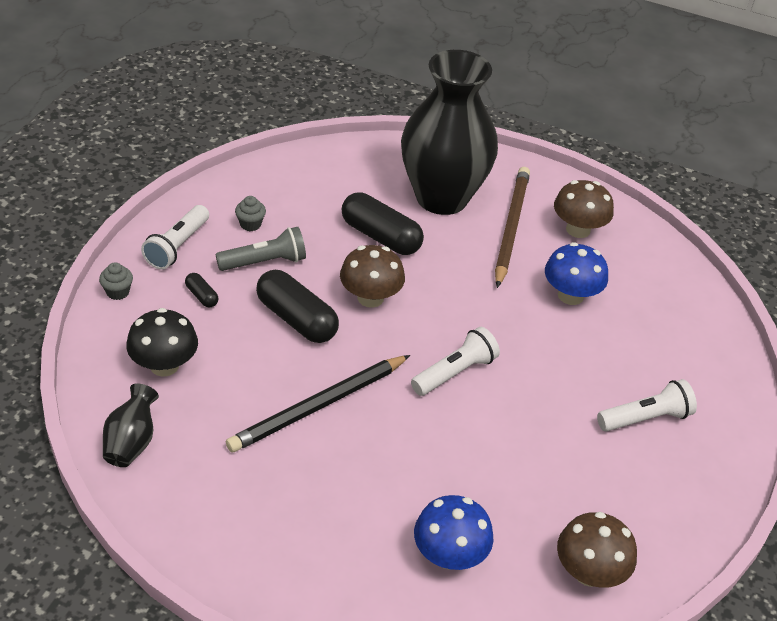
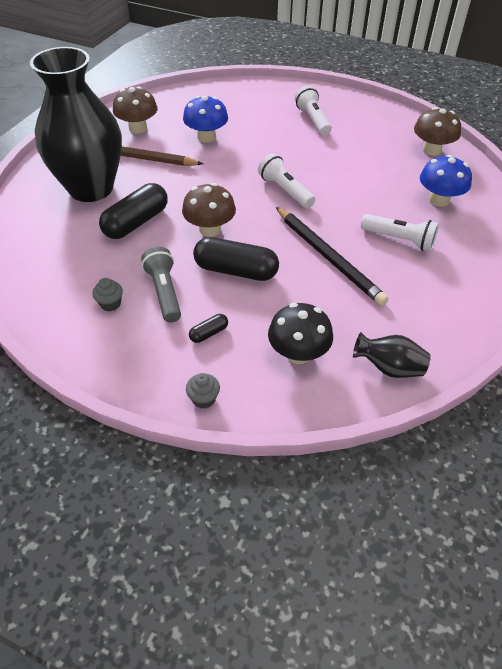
camera: 85 degrees left, 5 degrees up
white flashlight [141,205,209,270] -> white flashlight moved to [361,214,439,251]
black capsule [256,270,339,343] -> black capsule turned 60 degrees clockwise [193,237,279,281]

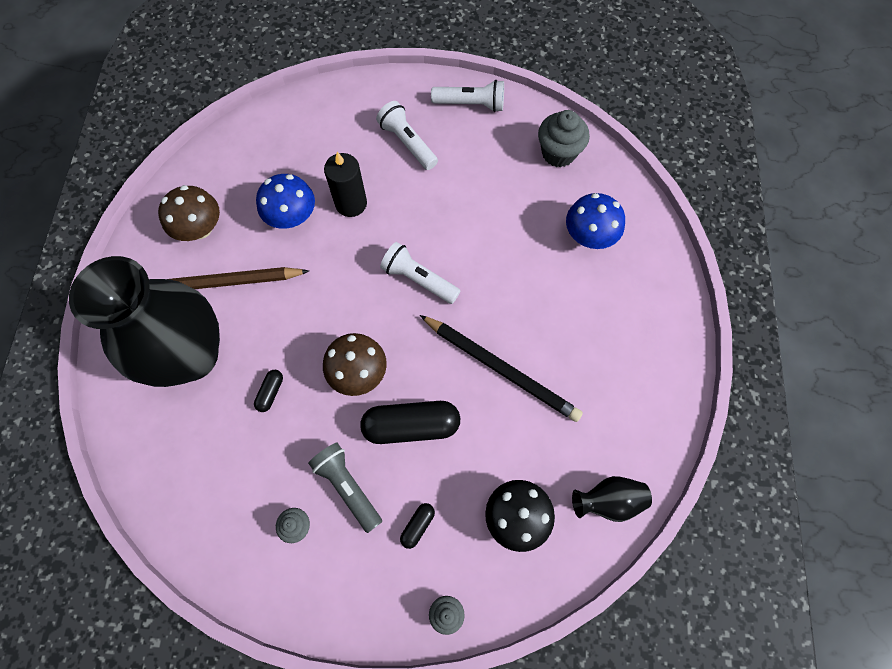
camera: 20 degrees left, 20 degrees up
black capsule [99,183,168,239] -> black capsule [254,370,283,412], size x0.46
white flashlight [361,214,439,251] -> white flashlight moved to [431,80,504,112]
brown mushroom [414,107,461,156] -> grey cupcake [538,110,590,167]
none -> black candle [324,152,367,217]

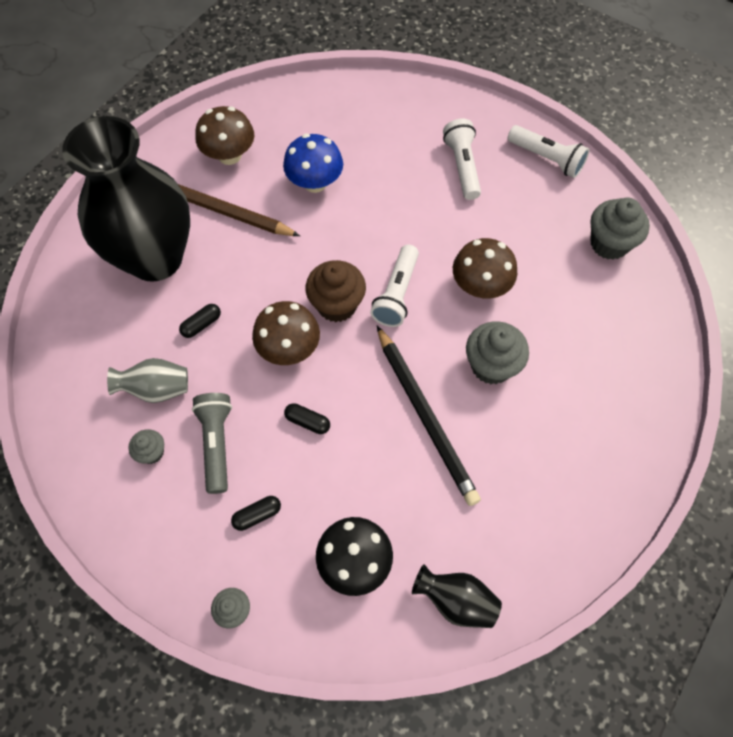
camera: 30 degrees right, 5 degrees down
black candle [324,152,367,217] -> none
black capsule [360,401,460,444] -> black capsule [284,403,330,434], size x0.46
white flashlight [380,242,460,304] -> white flashlight turned 135 degrees counterclockwise [370,245,419,327]
blue mushroom [566,193,625,249] -> none
none -> grey vase [107,358,188,403]
none -> brown cupcake [306,260,366,322]
none -> brown mushroom [453,238,517,299]
none -> grey cupcake [466,321,529,384]

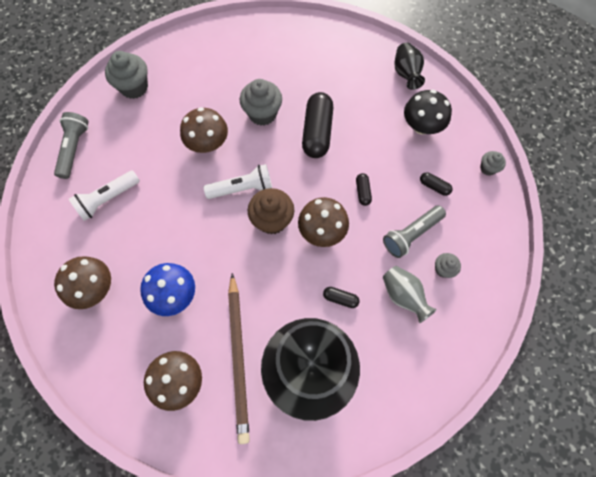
camera: 120 degrees left, 5 degrees up
black pencil [377,326,481,506] -> black capsule [302,92,333,158]
white flashlight [508,125,590,178] -> grey flashlight [54,112,89,179]
none -> brown mushroom [54,256,111,309]

